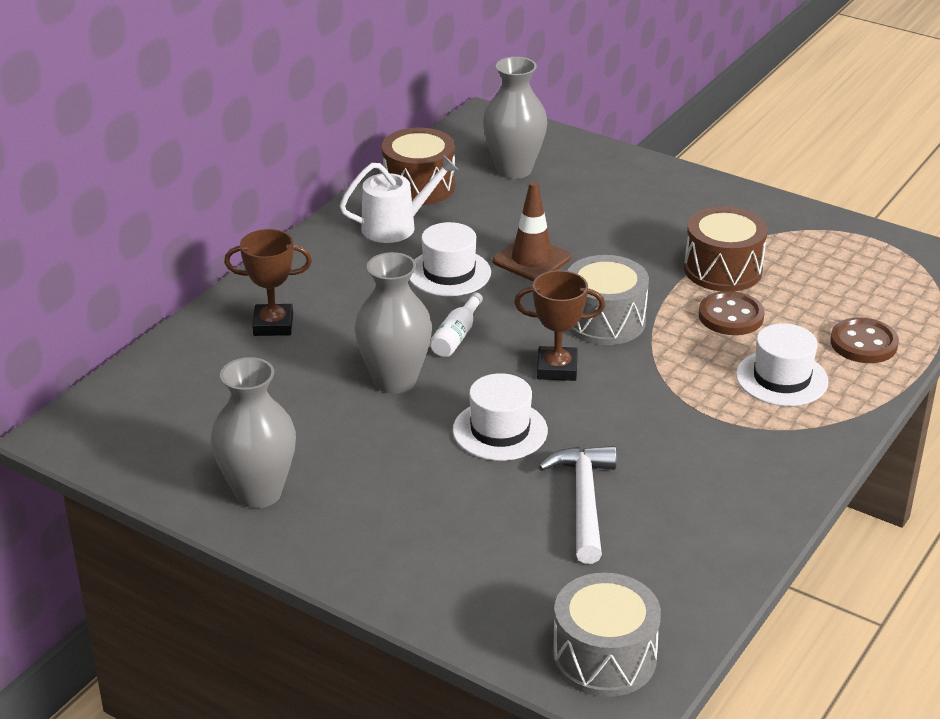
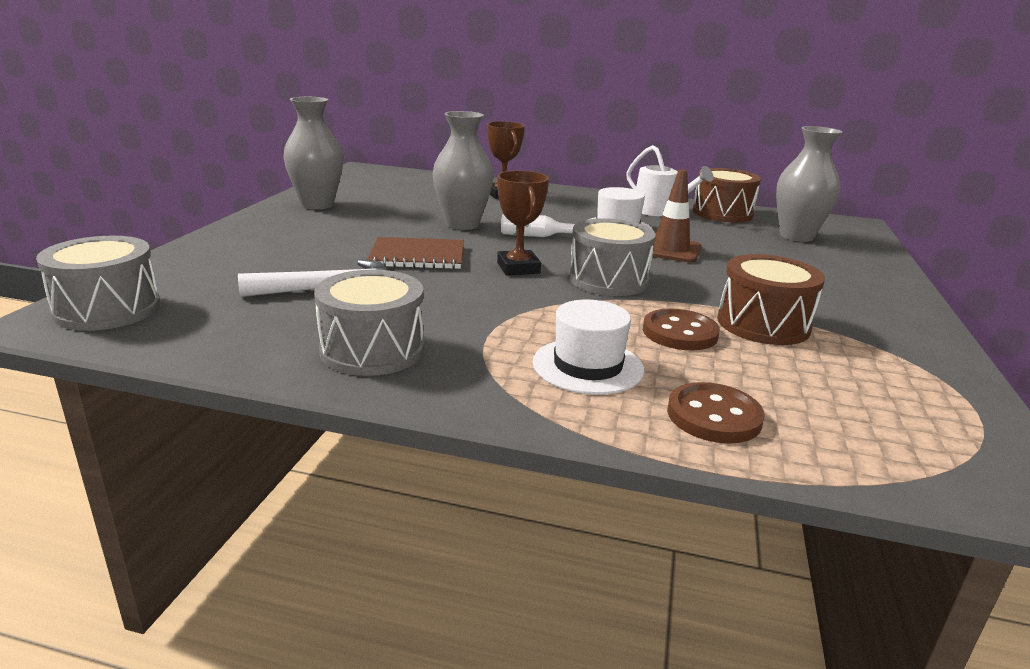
camera: 70 degrees right, 10 degrees down
white hat [453,373,548,461] -> brown notebook [367,237,464,269]
none -> grey drum [314,270,424,376]

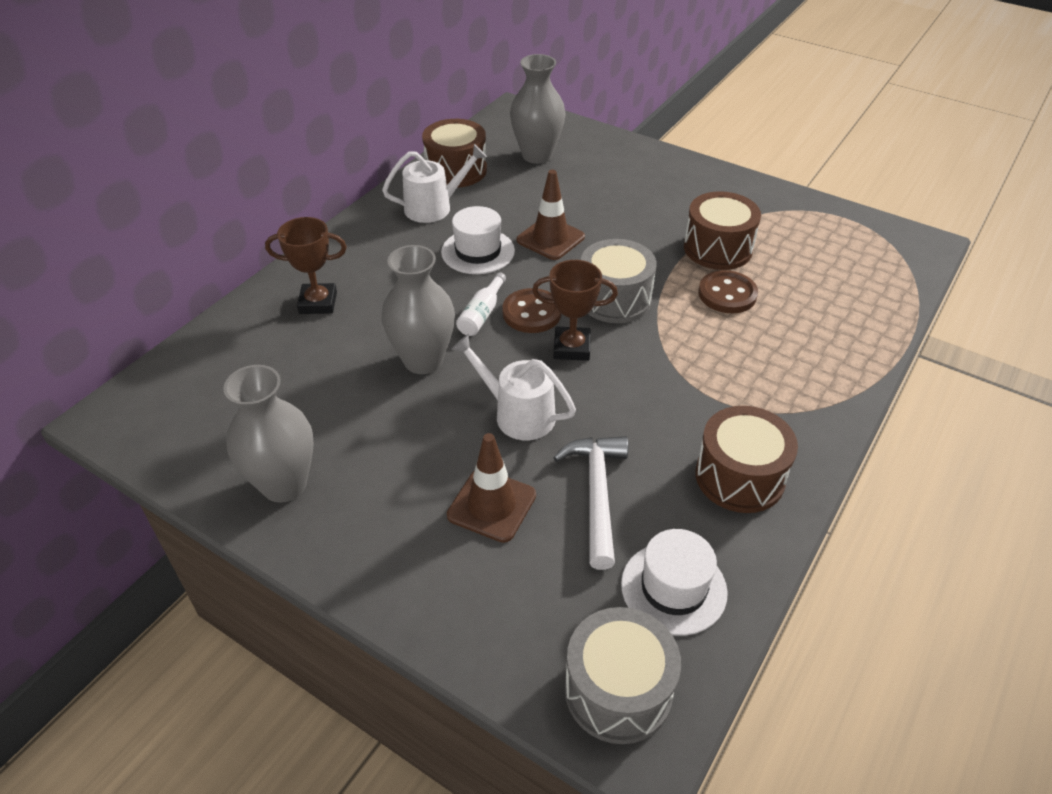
camera: 70 degrees left, 20 degrees up
grey drum [314,270,424,376] -> brown drum [695,406,798,513]
brown notebook [367,237,464,269] -> white watering can [451,334,576,440]
white hat [533,299,644,395] -> white hat moved to [621,529,728,636]
brown button [667,382,765,443] -> brown button moved to [502,288,562,333]
none -> brown traffic cone [447,433,536,543]

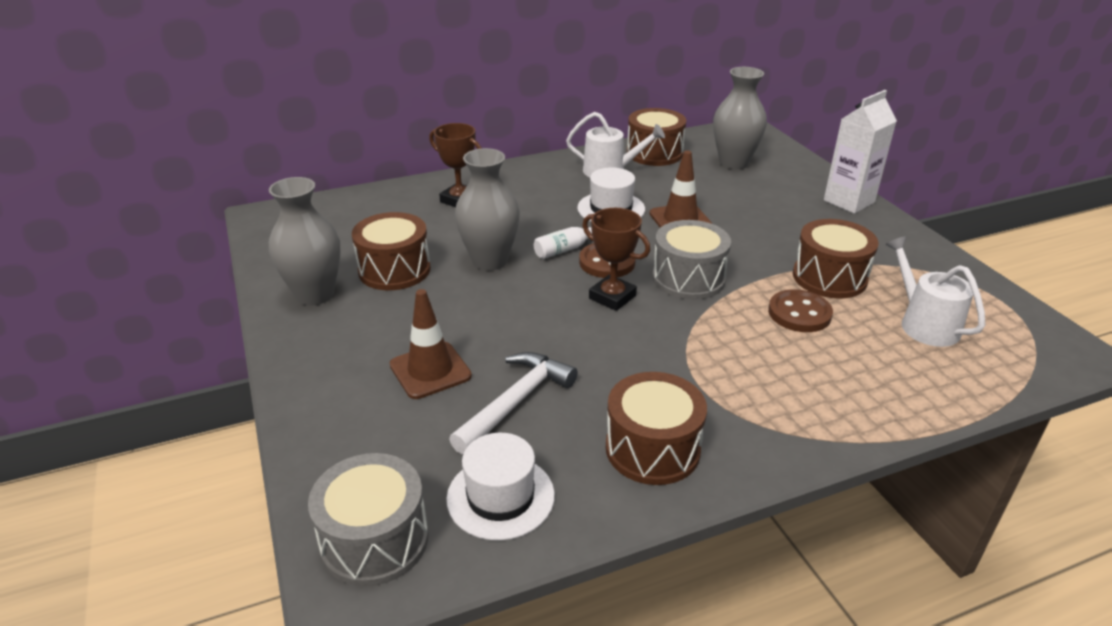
camera: 35 degrees right, 10 degrees down
white watering can [451,334,576,440] -> white watering can moved to [885,236,985,347]
none -> brown drum [352,212,431,290]
none -> white carton [824,90,897,214]

